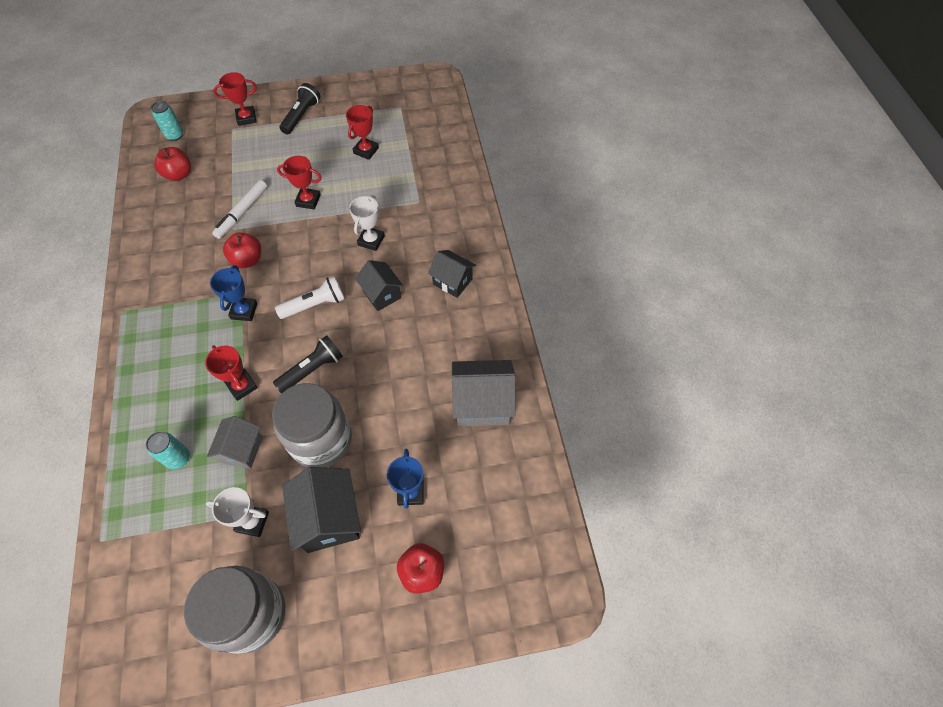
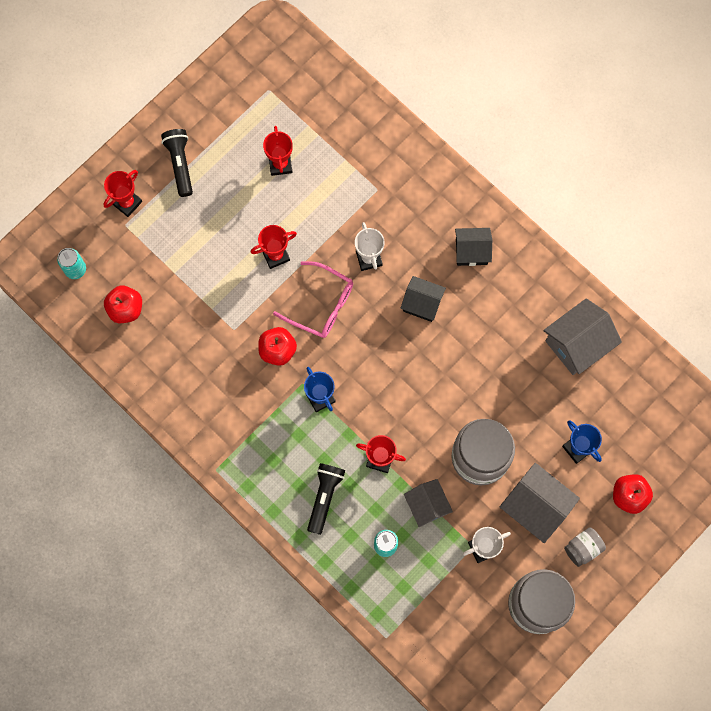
camera: 35 degrees left, 15 degrees up
white marker [212,180,267,239] -> none
black flashlight [273,335,343,394] -> black flashlight moved to [307,463,345,535]
white flashlight [275,276,345,319] -> none
black house [282,467,361,553] -> grey house [500,463,580,543]
none -> pink glasses [273,261,353,338]
none -> grey jar [564,527,606,567]

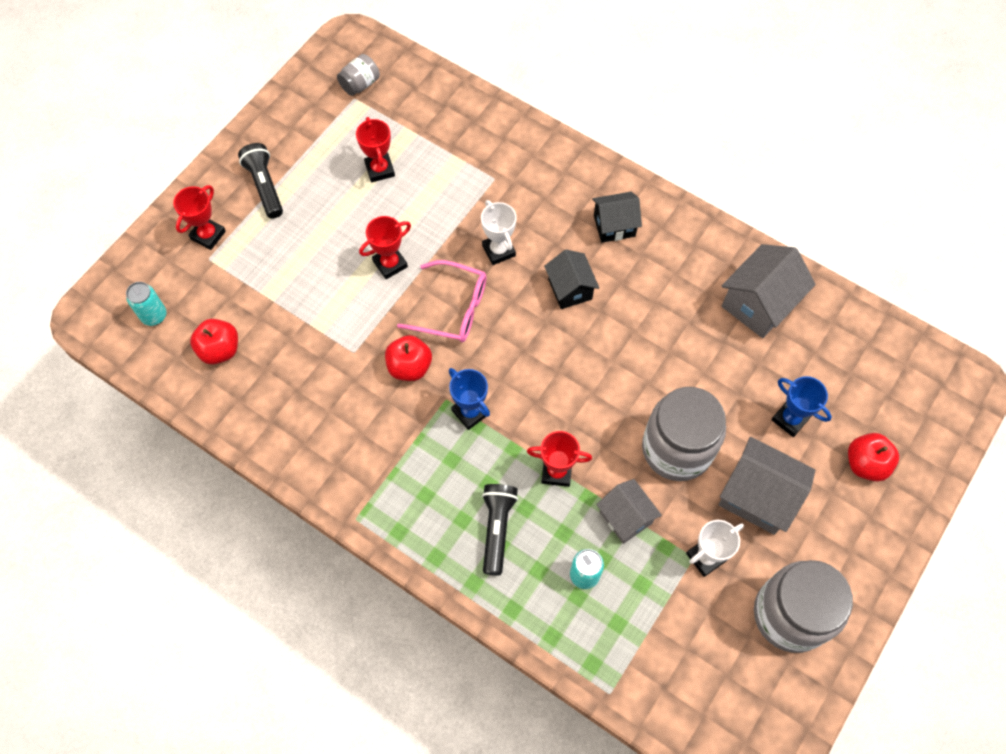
camera: 10 degrees left, 10 degrees down
black house [401,276,446,322] -> black house turned 60 degrees clockwise [544,249,599,309]
grey jar [564,527,606,567] -> grey jar moved to [337,54,380,96]

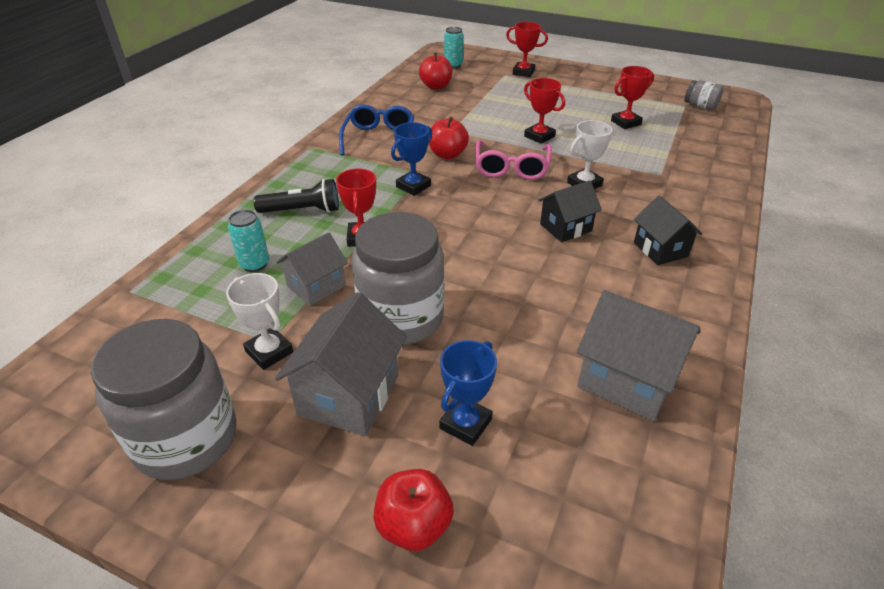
camera: 80 degrees right, 25 degrees down
black flashlight [238,143,283,218] -> none
none -> blue glasses [339,104,414,155]

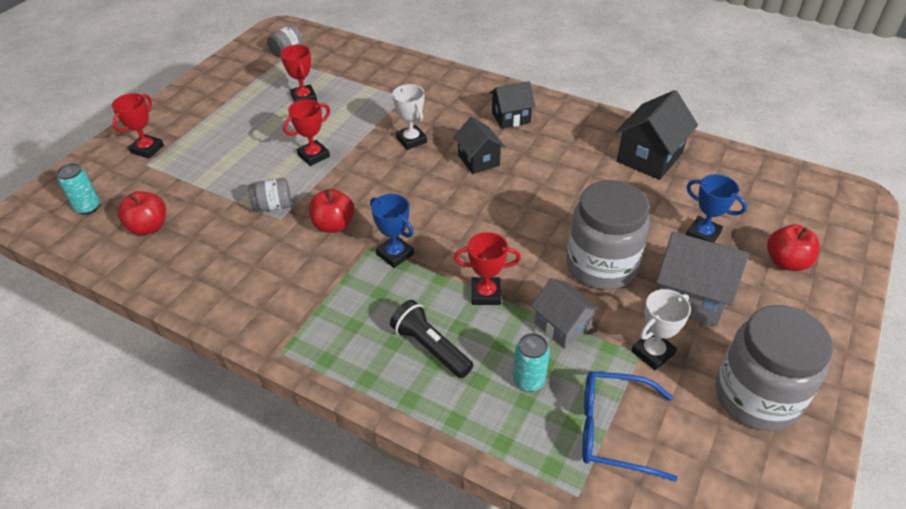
camera: 85 degrees left, 5 degrees up
black flashlight [254,179,339,213] -> black flashlight turned 45 degrees counterclockwise [390,300,473,378]
blue glasses [339,104,414,155] -> blue glasses moved to [582,371,678,482]
pink glasses [475,140,552,180] -> none
grey house [577,290,701,421] -> black house [615,90,698,180]
none -> grey jar [248,178,291,212]

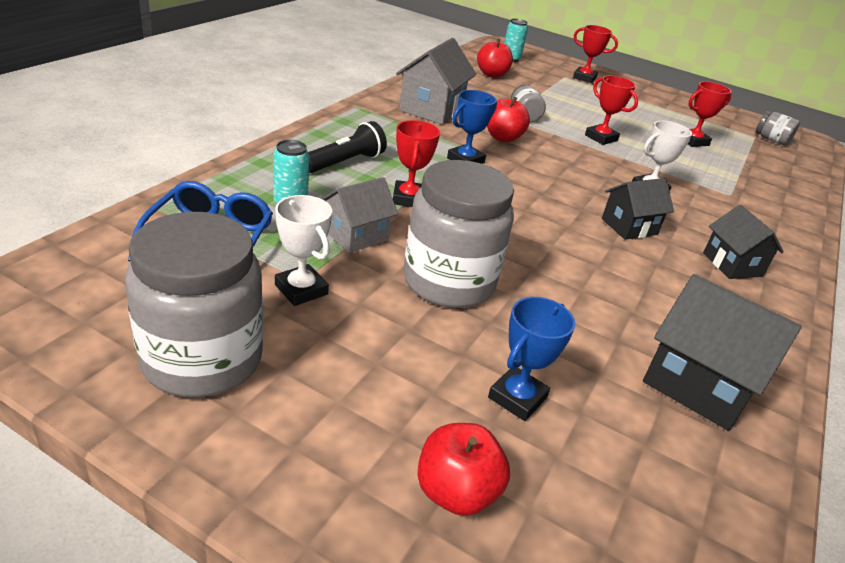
camera: 85 degrees right, 10 degrees down
grey house [656,232,749,327] -> grey house moved to [396,38,476,124]

